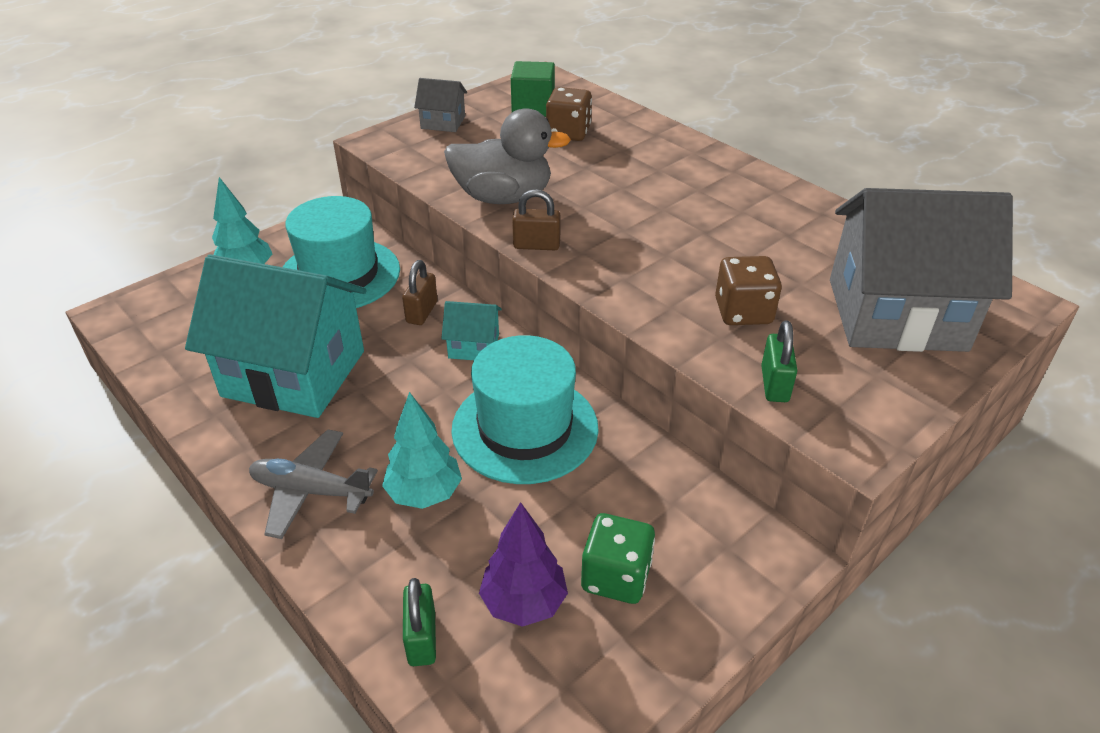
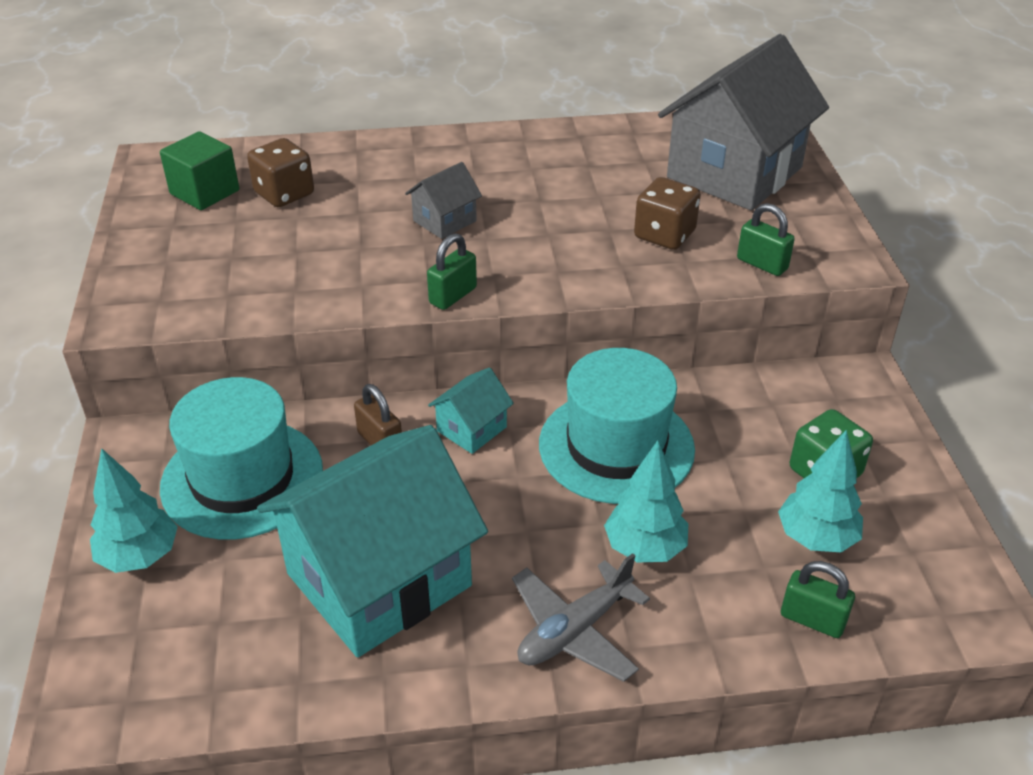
camera: 55 degrees left, 0 degrees up
grey house [414,78,467,132] -> grey house moved to [405,162,482,239]
grey duck [444,108,571,204] -> none
purple tree [479,502,568,627] -> turquoise tree [778,430,863,552]
brown padlock [512,189,561,250] -> green padlock [427,233,477,310]

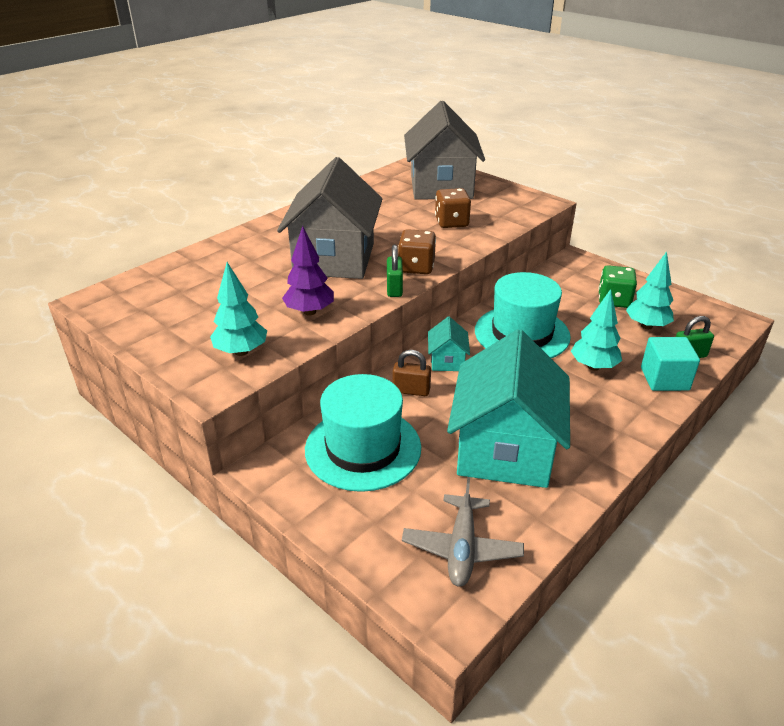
camera: 40 degrees left, 5 degrees down
turquoise tree [90,448,178,573] -> turquoise tree moved to [210,262,267,356]
green cube [160,131,239,210] -> none
brown dice [247,138,314,207] -> brown dice moved to [398,229,436,274]
grey house [405,162,482,239] -> grey house [277,157,383,279], size x2.33
grey plane [512,553,650,682] -> grey plane moved to [402,477,524,587]
green padlock [737,203,795,276] -> none
none -> purple tree [282,226,334,316]
none -> turquoise cube [641,337,700,391]

